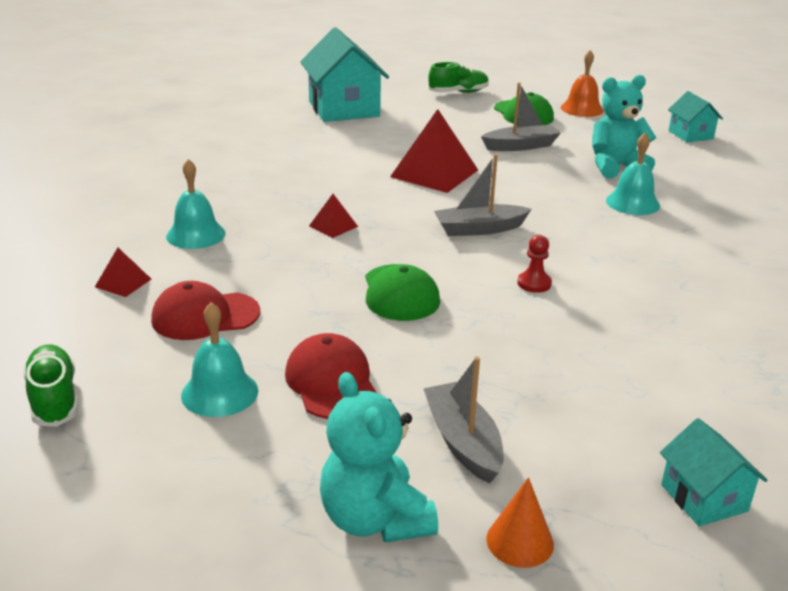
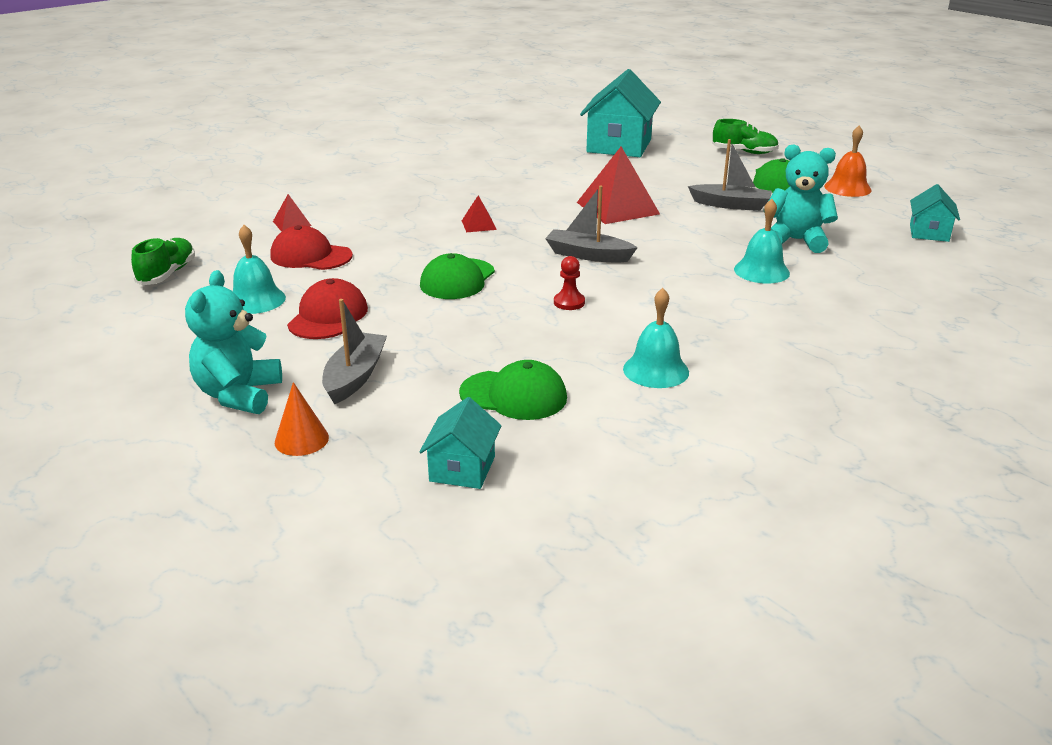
camera: 35 degrees right, 0 degrees up
turquoise bell [166,159,225,249] -> turquoise bell moved to [623,288,689,388]
none -> green cap [459,360,567,420]

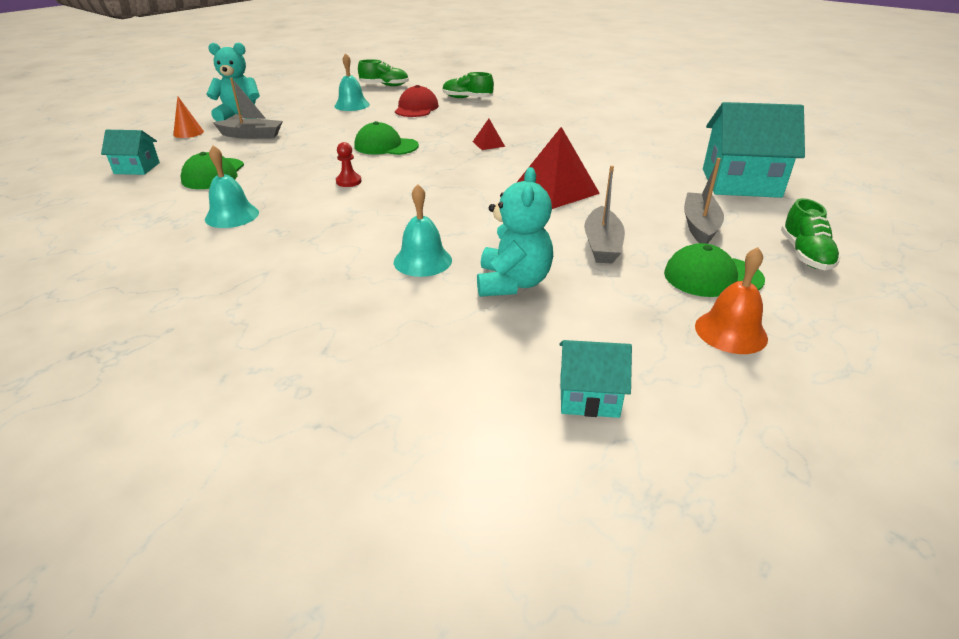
camera: 80 degrees right, 5 degrees up
red pyramid [273,194,311,232] -> green shoe [443,72,494,98]
red cap [287,278,368,339] -> none
grey boat [545,186,638,263] -> grey boat moved to [684,158,724,244]

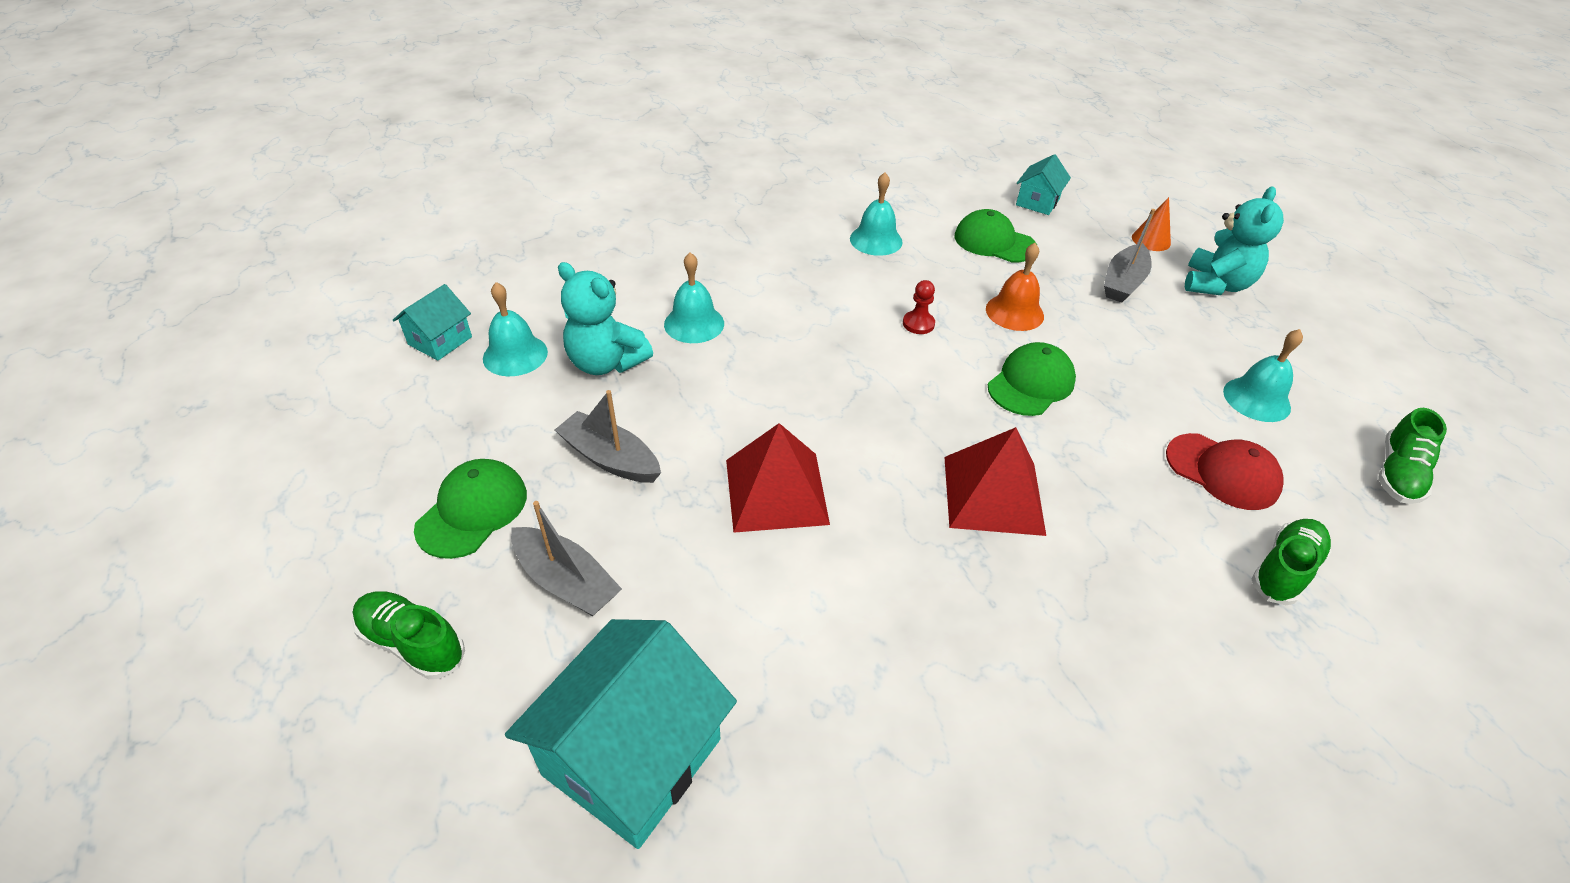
camera: 115 degrees right, 10 degrees up
red pyramid [473,119,505,150] -> red pyramid [944,427,1046,536], size x2.09
orange bell [695,247,768,354] -> orange bell moved to [986,243,1044,331]
none -> turquoise bell [483,282,548,376]

